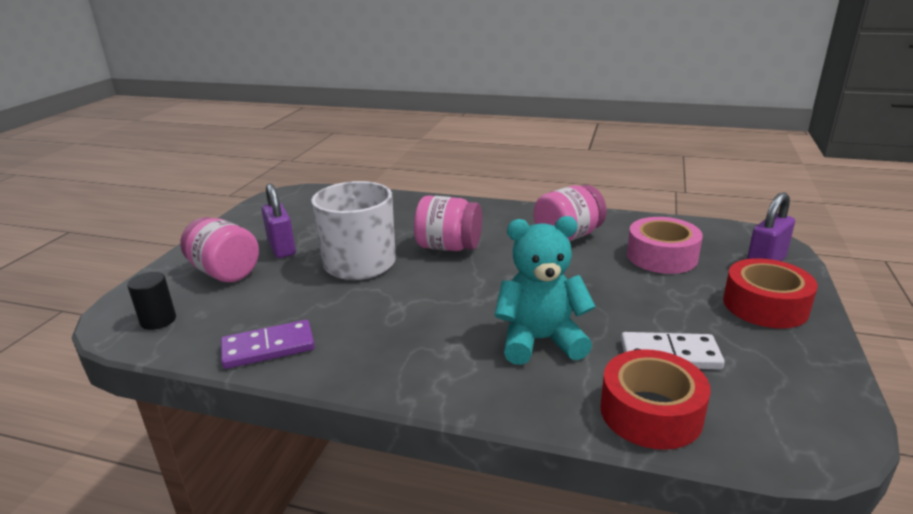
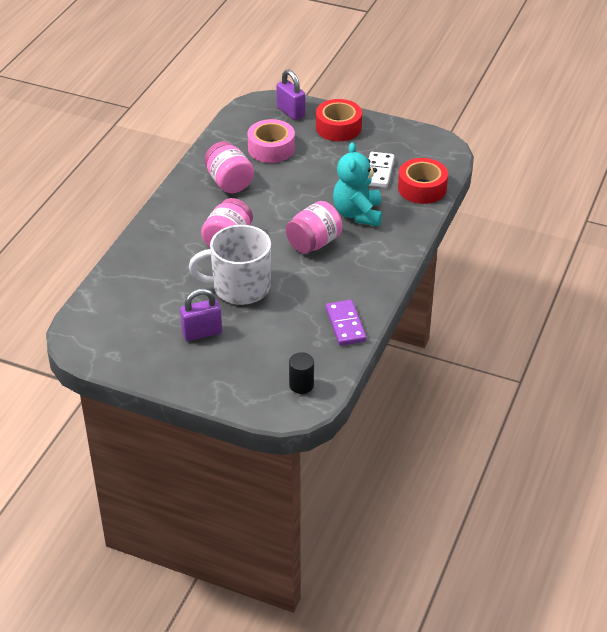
camera: 85 degrees left, 15 degrees up
pink jar [180,217,259,282] -> pink jar moved to [286,201,342,254]

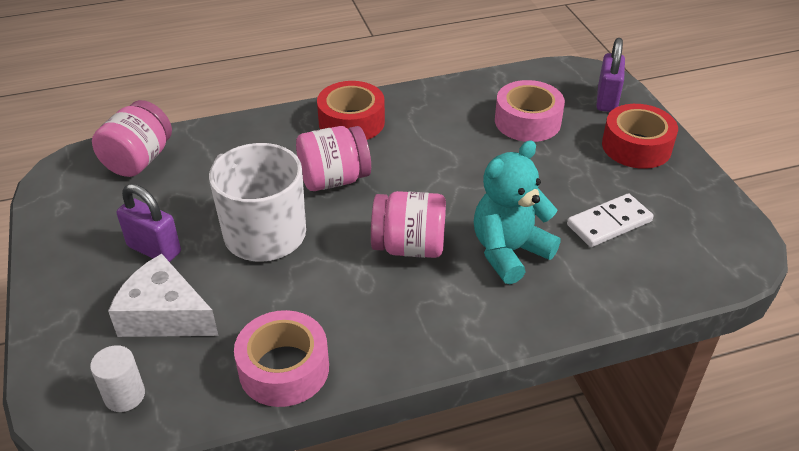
camera: 50 degrees right, 0 degrees up
pink jar [204,141,254,193] -> pink jar moved to [92,100,172,177]
black cylinder [289,352,314,394] -> white cylinder [90,345,145,412]
purple domino [326,300,367,346] -> pink tape [234,310,329,407]
red tape [398,158,448,204] -> red tape moved to [317,81,385,140]
none -> white cheese [108,254,218,337]

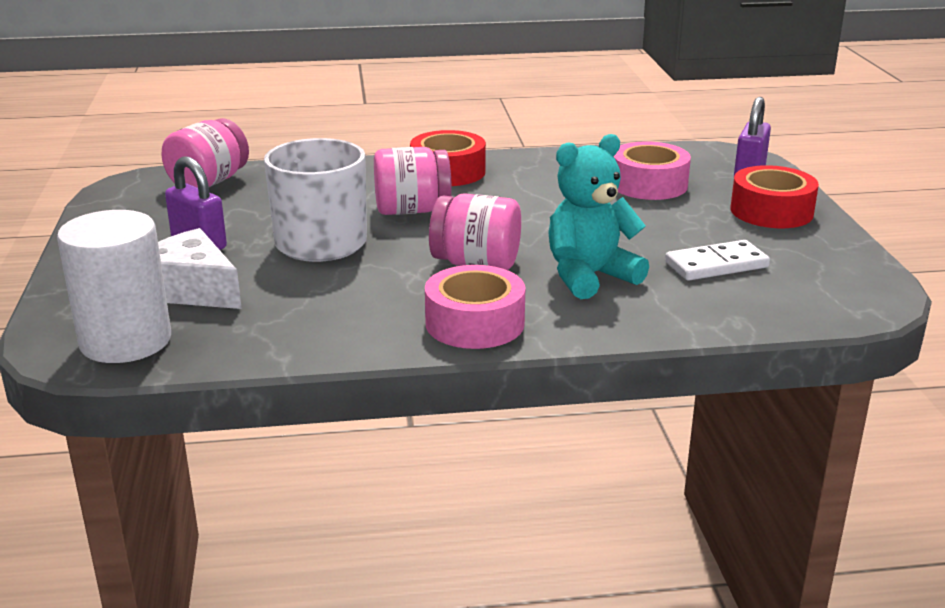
camera: 10 degrees right, 15 degrees down
white cylinder [90,345,145,412] -> white cylinder [57,210,171,363], size x2.02
pink tape [234,310,329,407] -> pink tape moved to [425,265,525,349]

